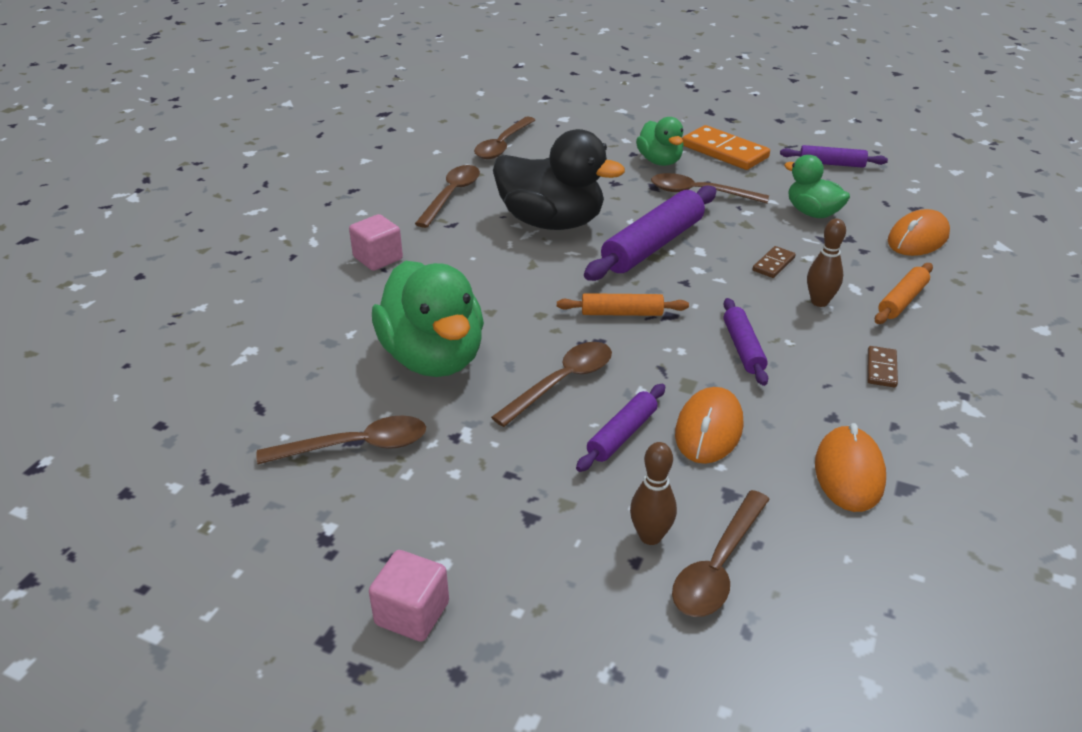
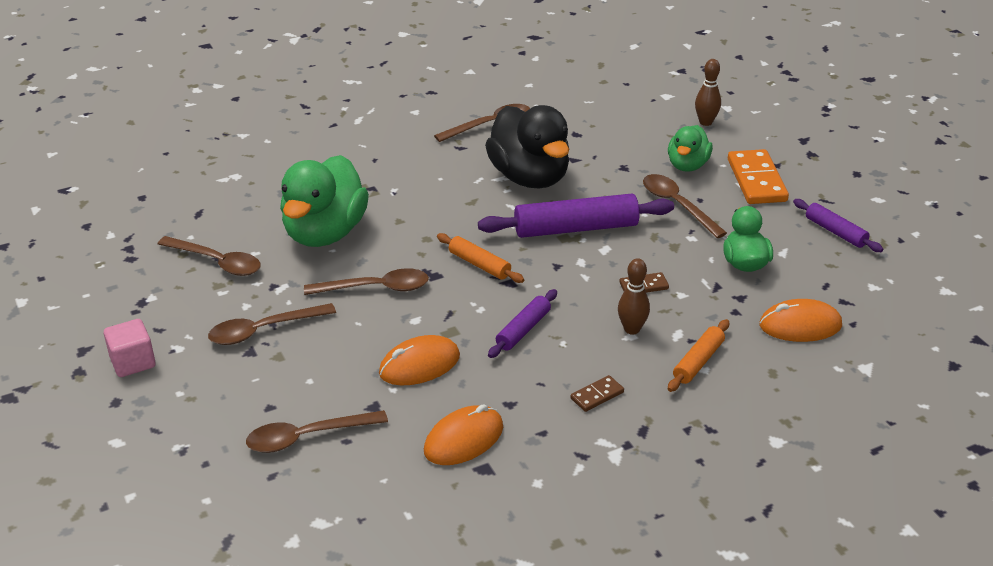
camera: 40 degrees right, 0 degrees up
pink cube [349,214,403,271] -> none
brown spoon [474,117,535,159] -> brown spoon moved to [208,303,336,345]
purple rolling pin [576,384,665,472] -> none
brown bowling pin [630,442,677,545] -> brown bowling pin moved to [695,59,721,126]
orange rolling pin [875,263,933,324] -> orange rolling pin turned 45 degrees counterclockwise [668,319,729,392]

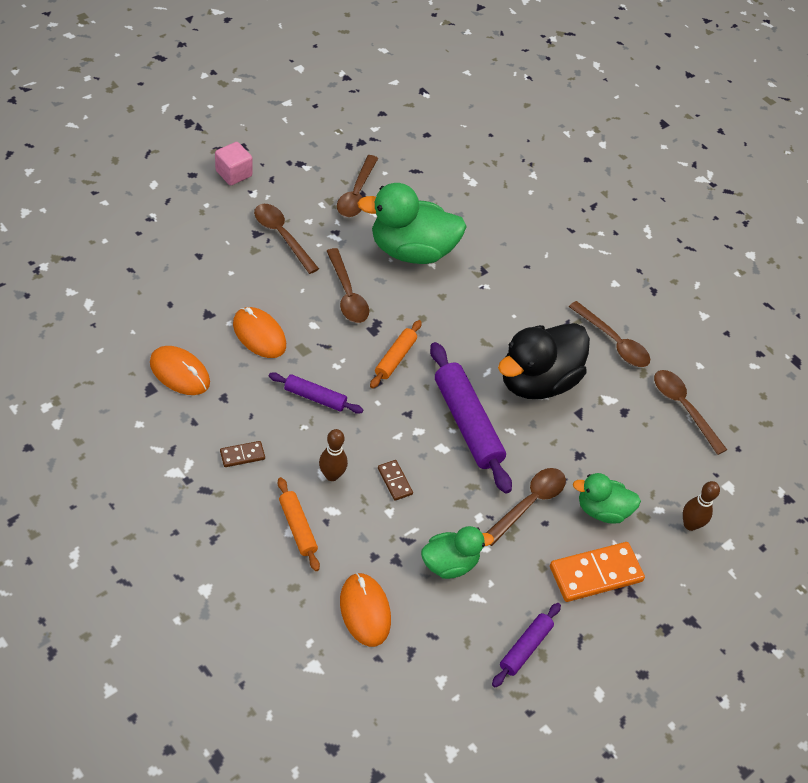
camera: 70 degrees right, 15 degrees up
brown spoon [246,410,388,453] -> brown spoon moved to [654,370,727,455]
brown domino [571,375,624,412] -> brown domino turned 60 degrees counterclockwise [220,441,265,467]
orange rolling pin [668,319,729,392] -> orange rolling pin turned 45 degrees clockwise [278,477,320,571]

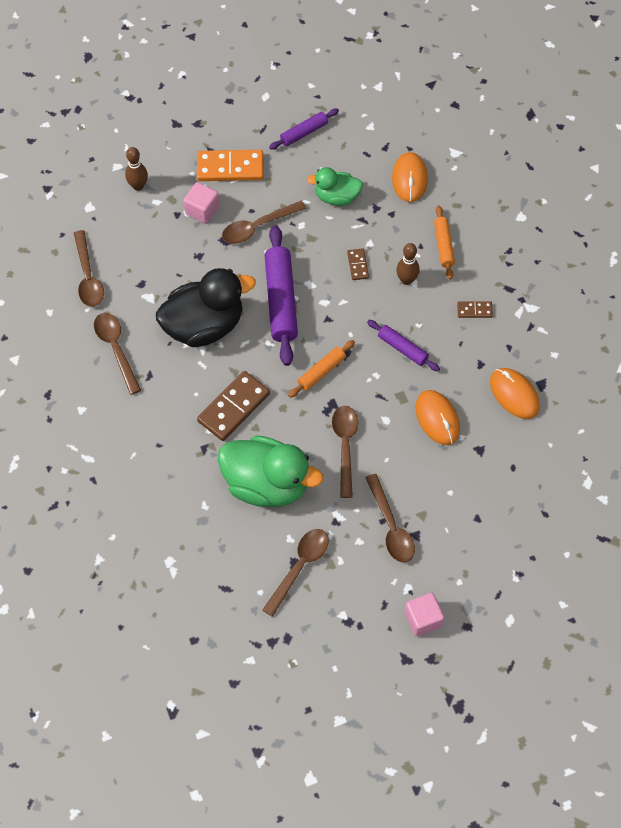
camera: 155 degrees left, 10 degrees up
green duck [573,473,641,523] -> pink cube [183,182,219,224]
none -> brown domino [197,371,270,441]

